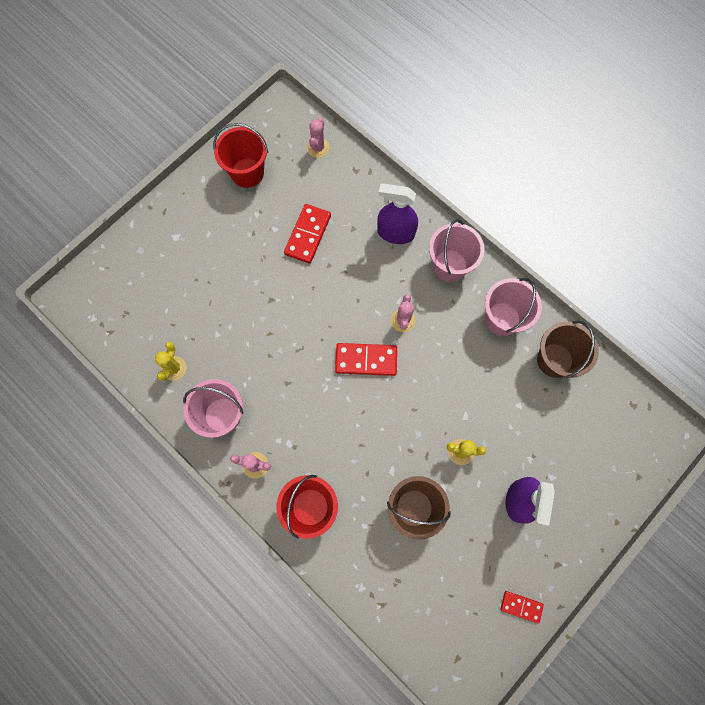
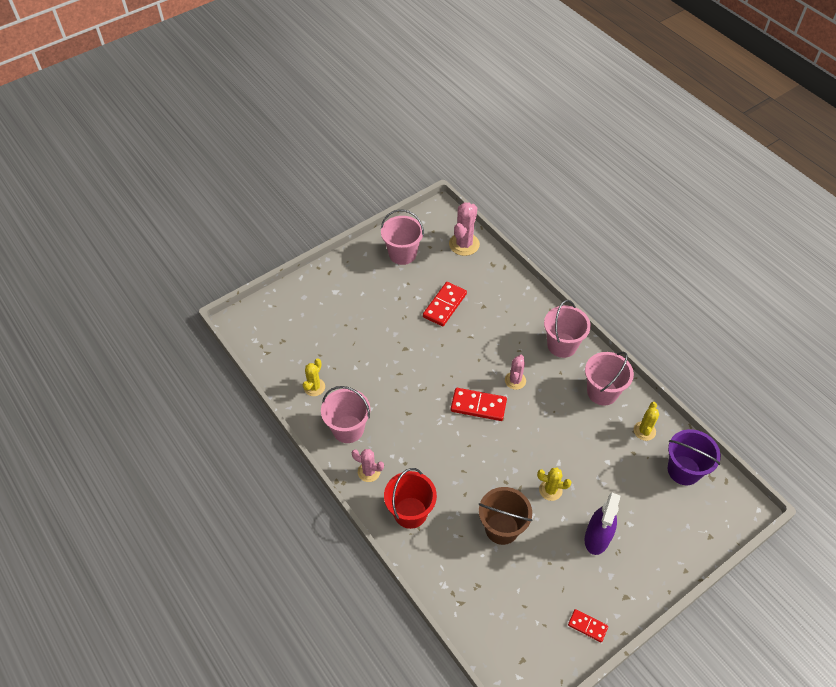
camera: 10 degrees right, 20 degrees down
red bucket [213,123,268,188] -> pink bucket [381,209,424,265]
pink cactus [307,118,330,158] -> pink cactus [449,202,480,256], size x1.60
purple spray bottle [377,183,418,244] -> none
brown bucket [537,321,599,378] -> yellow cactus [634,402,659,441]
none -> purple bucket [668,429,721,485]

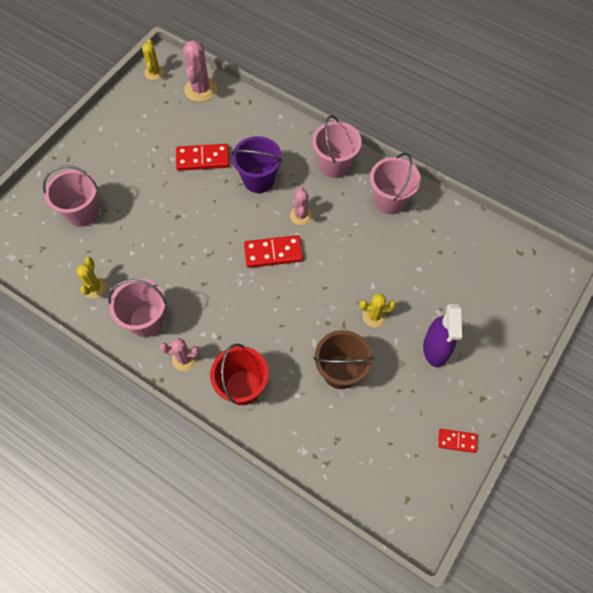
camera: 20 degrees left, 10 degrees up
pink bucket [381,209,424,265] -> pink bucket moved to [43,165,99,227]
red domino [423,282,467,326] -> red domino turned 75 degrees clockwise [176,144,230,171]
yellow cactus [634,402,659,441] -> yellow cactus moved to [142,39,165,80]
purple bucket [668,429,721,485] -> purple bucket moved to [231,136,283,193]

